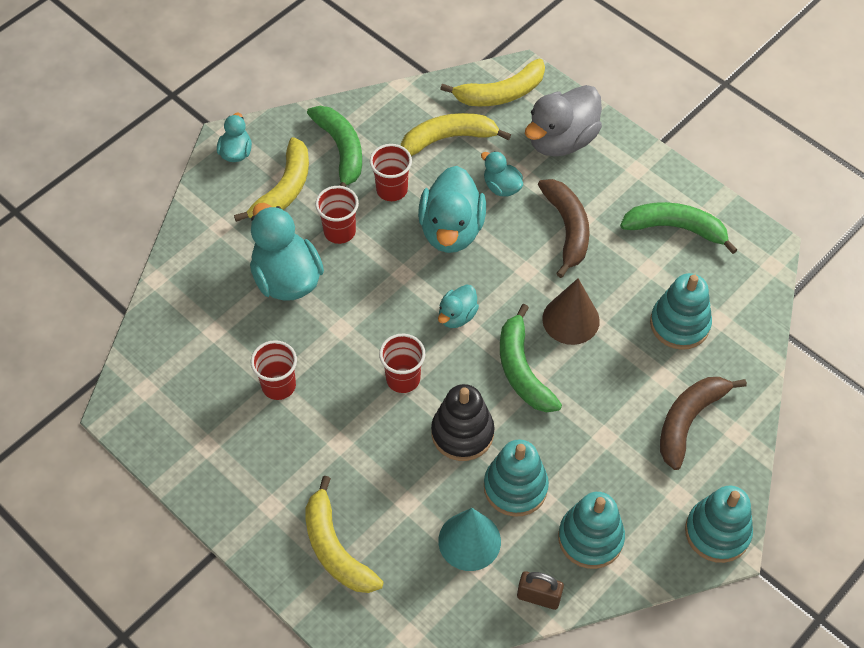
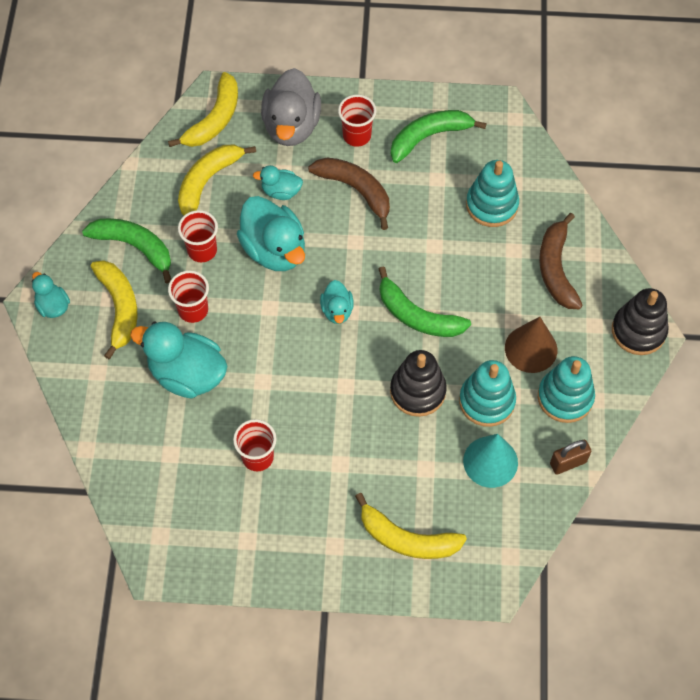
camera: 40 degrees left, 5 degrees up
red cup [379,333,425,393] -> red cup moved to [338,95,376,147]
brown cone [542,278,600,345] -> brown cone moved to [505,317,557,373]
turquoise stacking toy [685,486,753,563] -> black stacking toy [612,288,668,355]

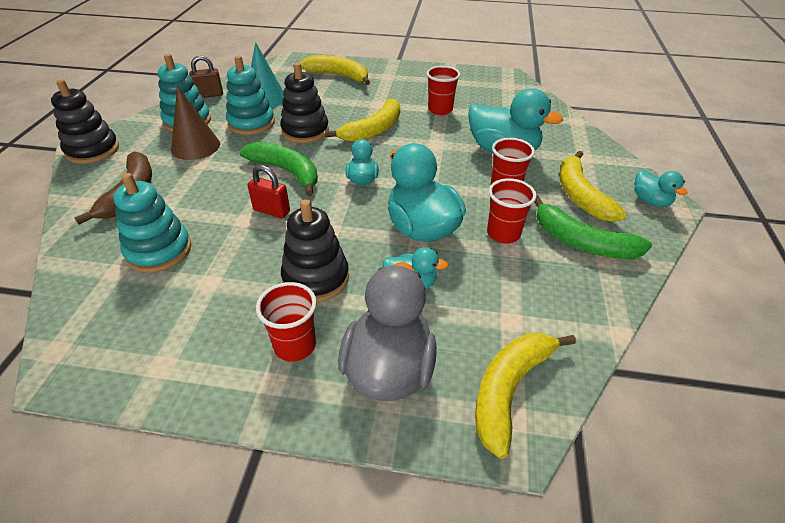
camera: 175 degrees left, 20 degrees down
yellow banana [178,145,256,215] -> yellow banana moved to [325,98,400,142]
brown banana [308,157,390,230] -> black stacking toy [281,199,349,302]
green banana [391,110,487,163] -> none
none -> red padlock [248,165,290,218]

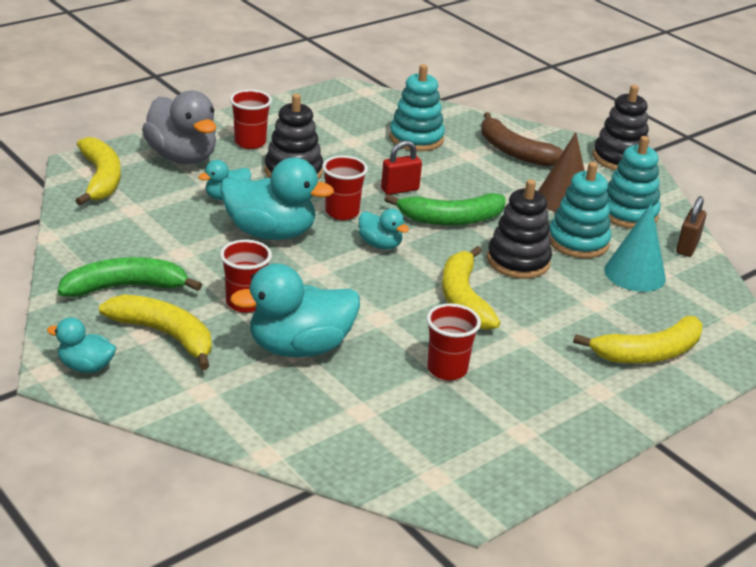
camera: 130 degrees right, 10 degrees down
red cup [487,178,537,243] -> red cup moved to [322,155,368,220]

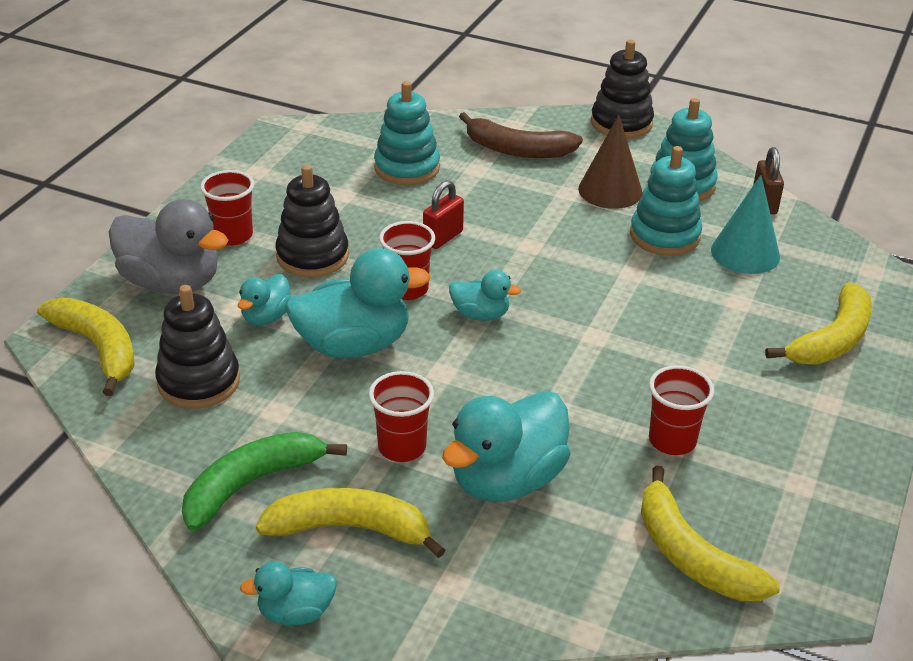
camera: 25 degrees left, 5 degrees up
green banana [384,193,506,225] -> none
yellow banana [442,246,500,330] -> yellow banana moved to [641,465,780,601]
black stacking toy [487,179,552,279] -> black stacking toy moved to [155,285,240,409]

